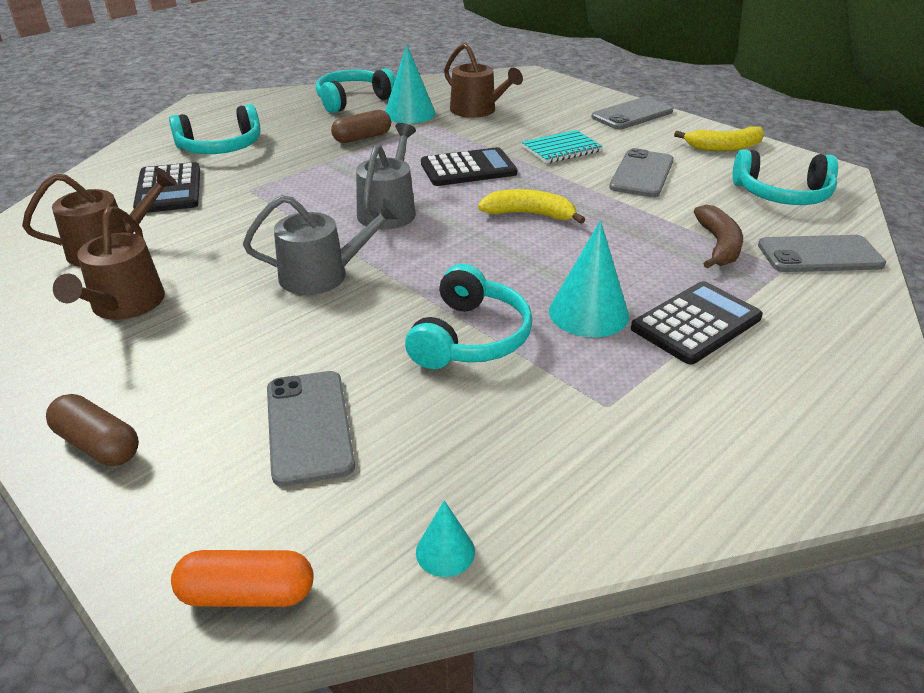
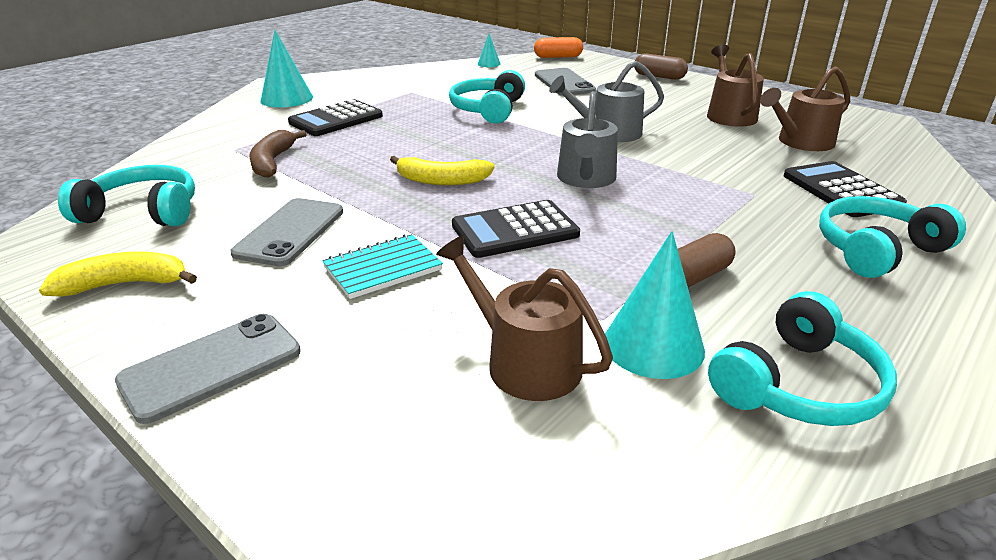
camera: 175 degrees right, 5 degrees down
turquoise cone [549,221,629,337] -> turquoise cone moved to [260,30,313,107]
grey phone [758,235,886,272] -> none

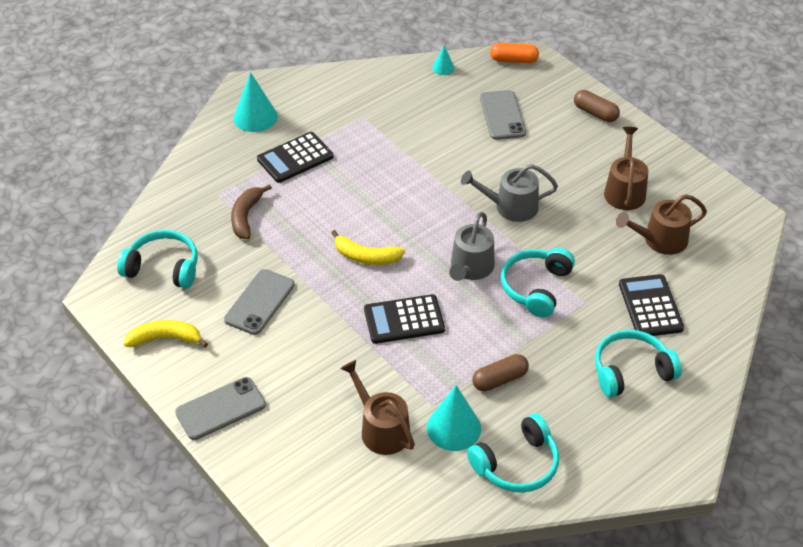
camera: 10 degrees right, 15 degrees up
turquoise notebook [322,234,443,299] -> none
turquoise headphones [449,70,525,124] -> turquoise headphones moved to [501,248,575,318]

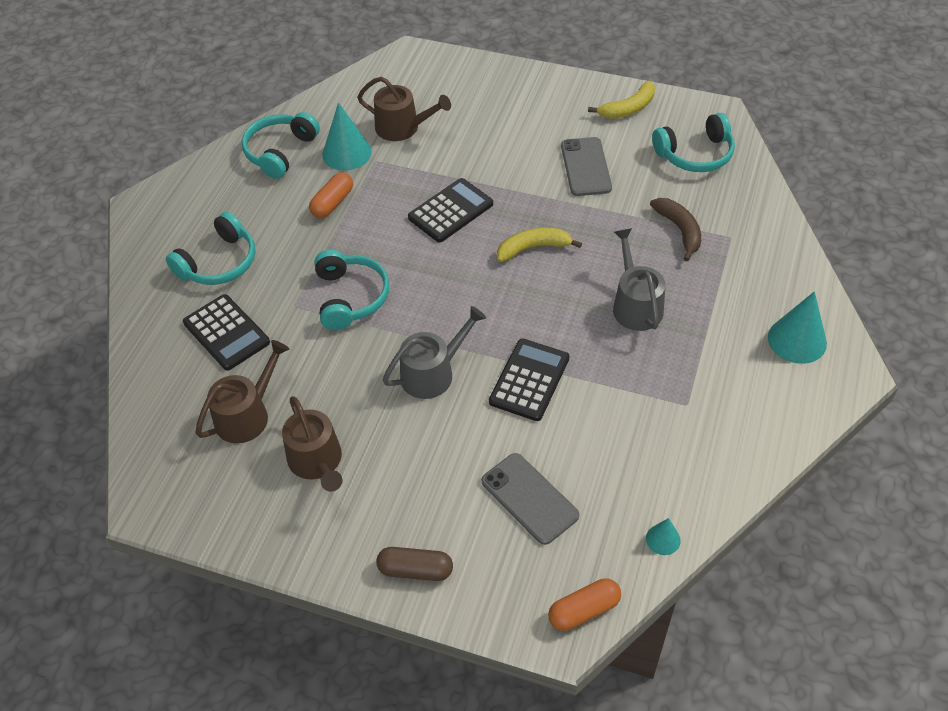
camera: 150 degrees right, 5 degrees up
grey phone [175,377,266,440] -> none
black calculator [257,132,333,183] -> black calculator moved to [489,338,569,421]
grey watering can [449,212,495,281] -> grey watering can moved to [613,228,665,331]
brown capsule [472,354,529,392] -> orange capsule [309,172,353,218]

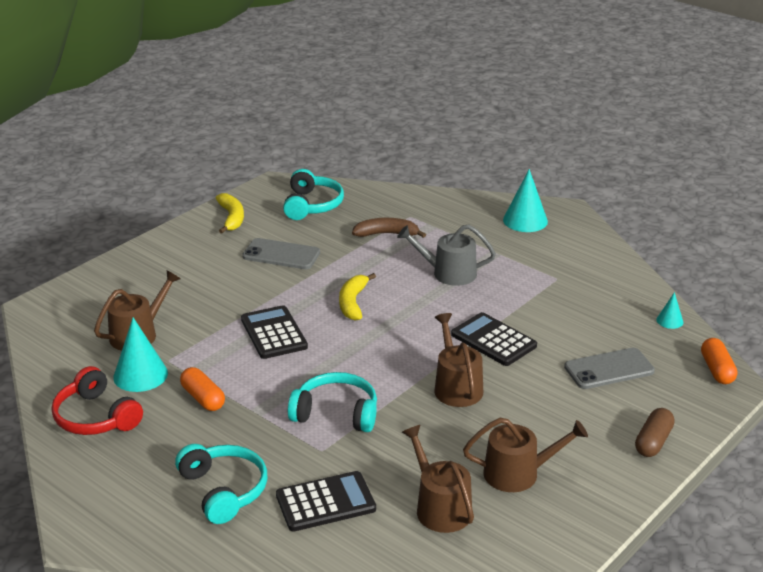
camera: 70 degrees left, 20 degrees down
turquoise headphones [242,112,320,179] -> red headphones [52,366,143,435]
grey watering can [383,306,486,399] -> brown watering can [434,313,483,407]

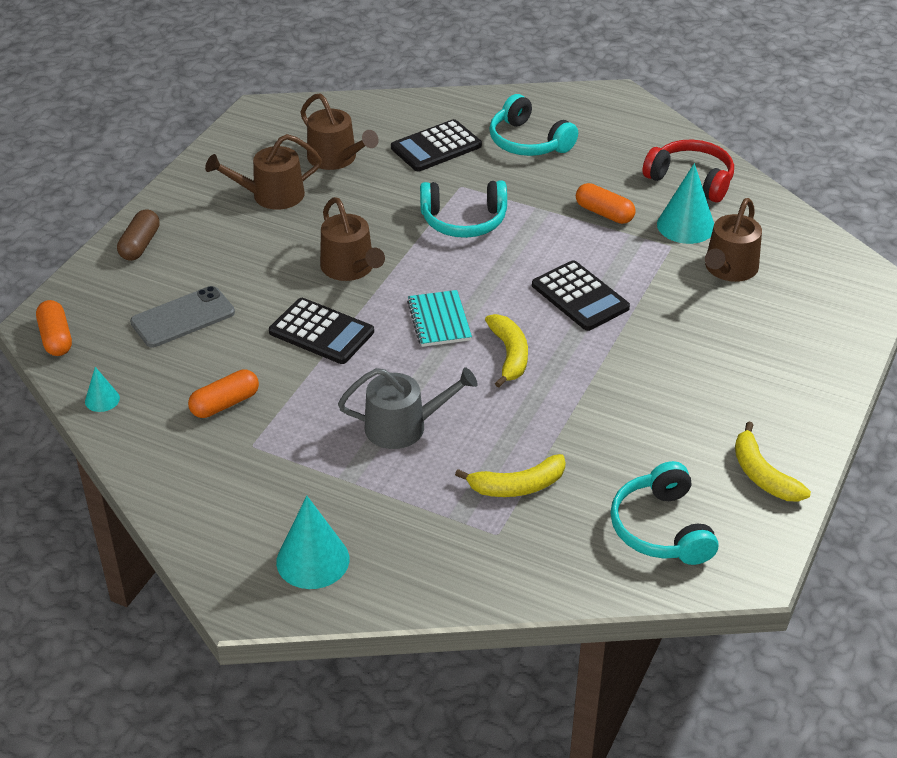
camera: 165 degrees right, 10 degrees up
grey phone [242,238,320,269] -> none
brown banana [352,218,426,238] -> yellow banana [455,454,565,497]
none -> orange capsule [188,369,259,418]
none -> turquoise notebook [407,290,472,347]

